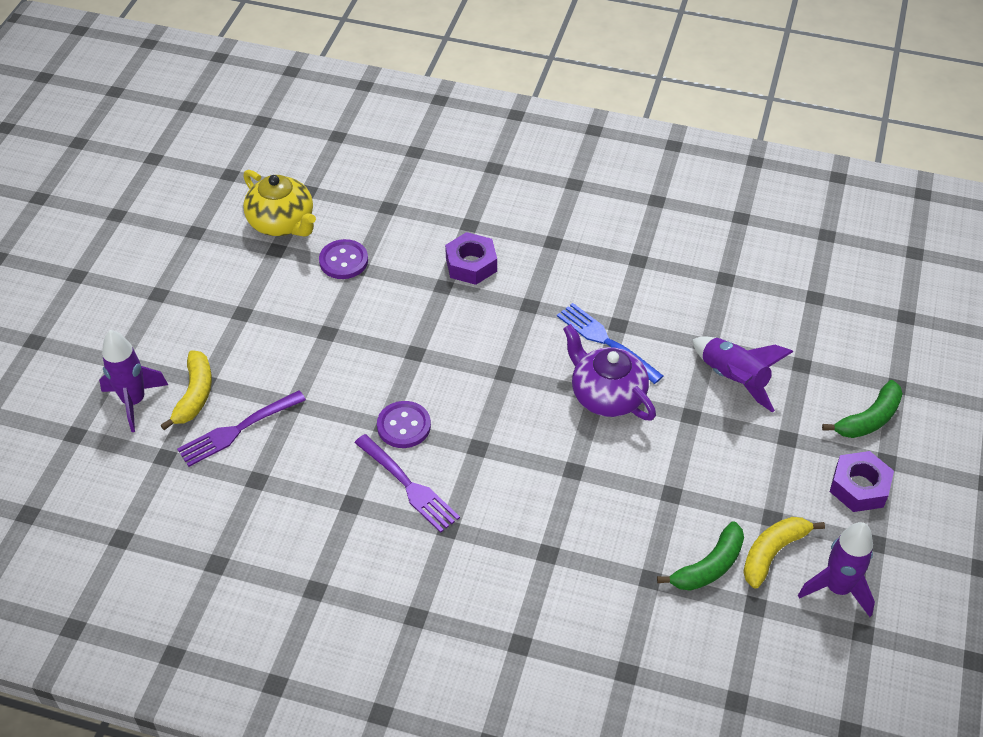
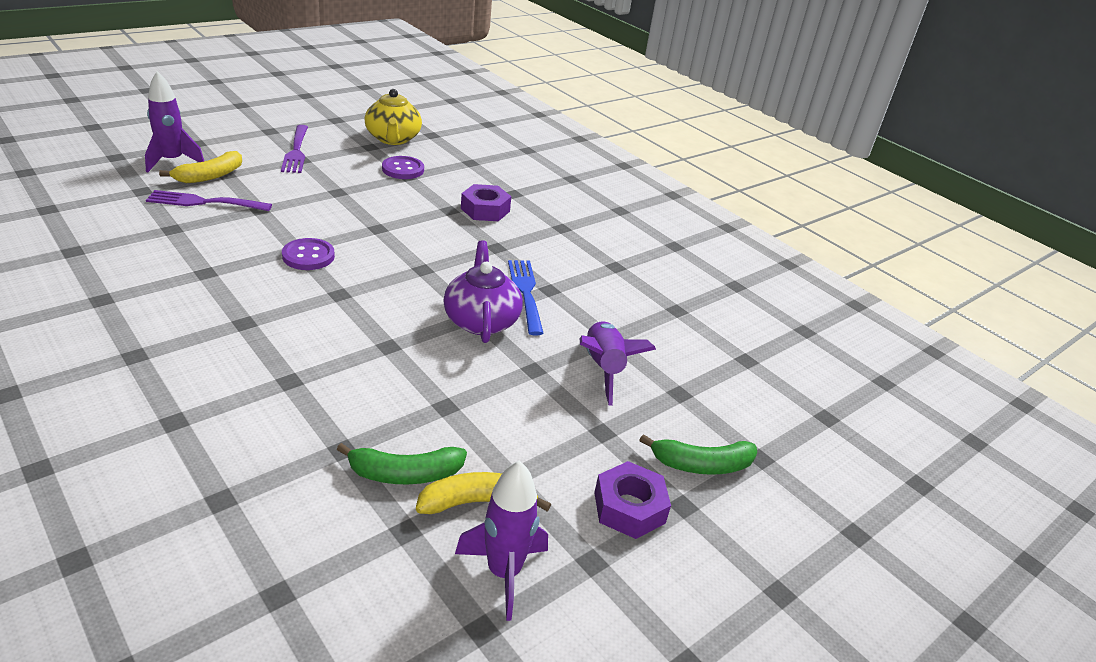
camera: 30 degrees right, 15 degrees down
purple fork [355,434,460,533] -> purple fork moved to [281,125,308,173]

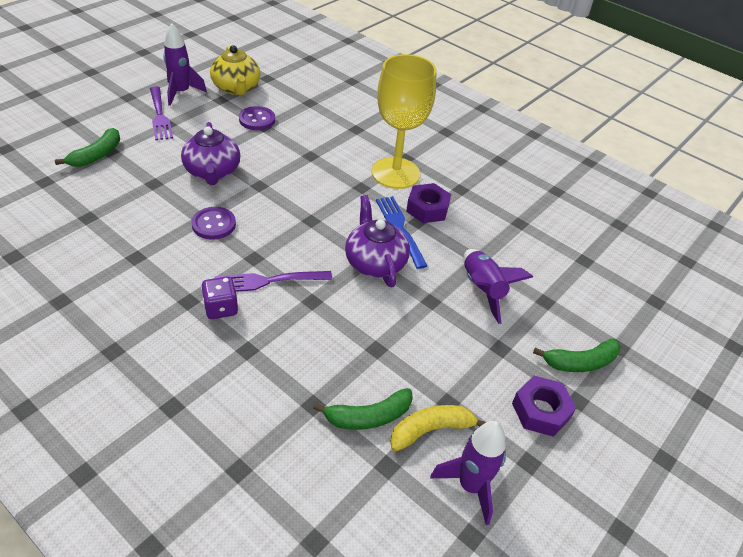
camera: 10 degrees left, 10 degrees up
purple rocket [145,71,204,172] -> purple rocket moved to [163,23,207,106]
purple fork [146,190,272,211] -> purple fork moved to [215,271,332,292]
yellow banana [159,151,242,183] -> green banana [55,128,120,167]
purple nut [461,184,511,221] -> purple nut moved to [406,183,451,223]
none -> purple teapot [181,122,240,185]
none -> purple dice [201,277,238,319]
none -> yellow goblet [372,54,437,189]

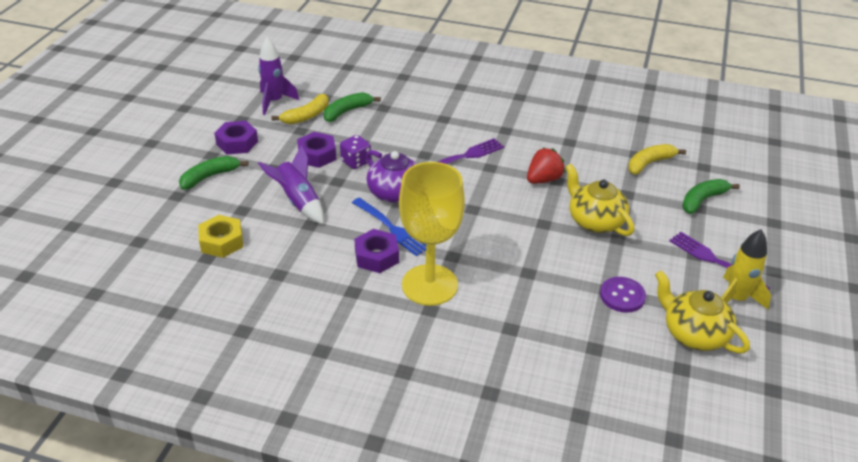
camera: 160 degrees right, 5 degrees down
green banana [55,128,120,167] -> green banana turned 45 degrees clockwise [682,179,740,214]
purple rocket [163,23,207,106] -> yellow rocket [721,229,771,310]
purple teapot [181,122,240,185] -> yellow teapot [566,164,634,236]
purple button [191,207,236,240] -> red strawberry [527,147,565,184]
purple dice [201,277,238,319] -> purple dice moved to [340,135,371,169]
none -> yellow nut [198,215,243,258]
none -> purple nut [297,132,337,168]
none -> yellow banana [628,144,686,175]

